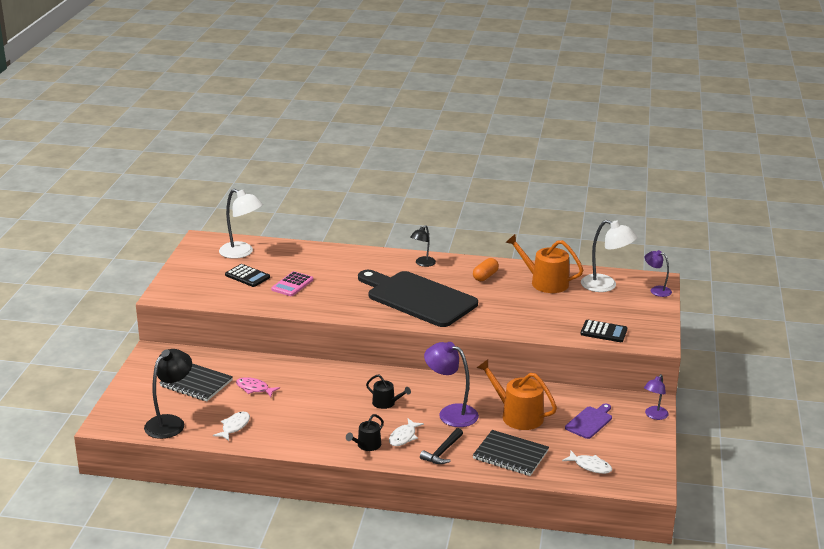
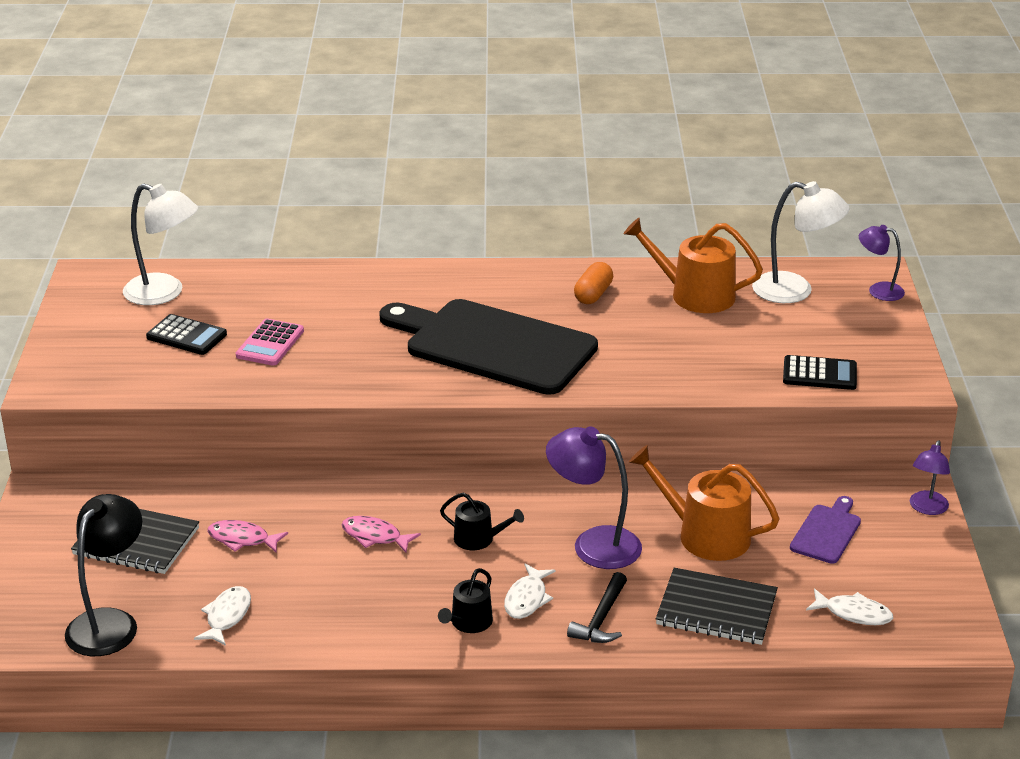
camera: 10 degrees left, 5 degrees up
black lamp [410,225,436,267] -> none
none -> pink fish [342,516,421,553]

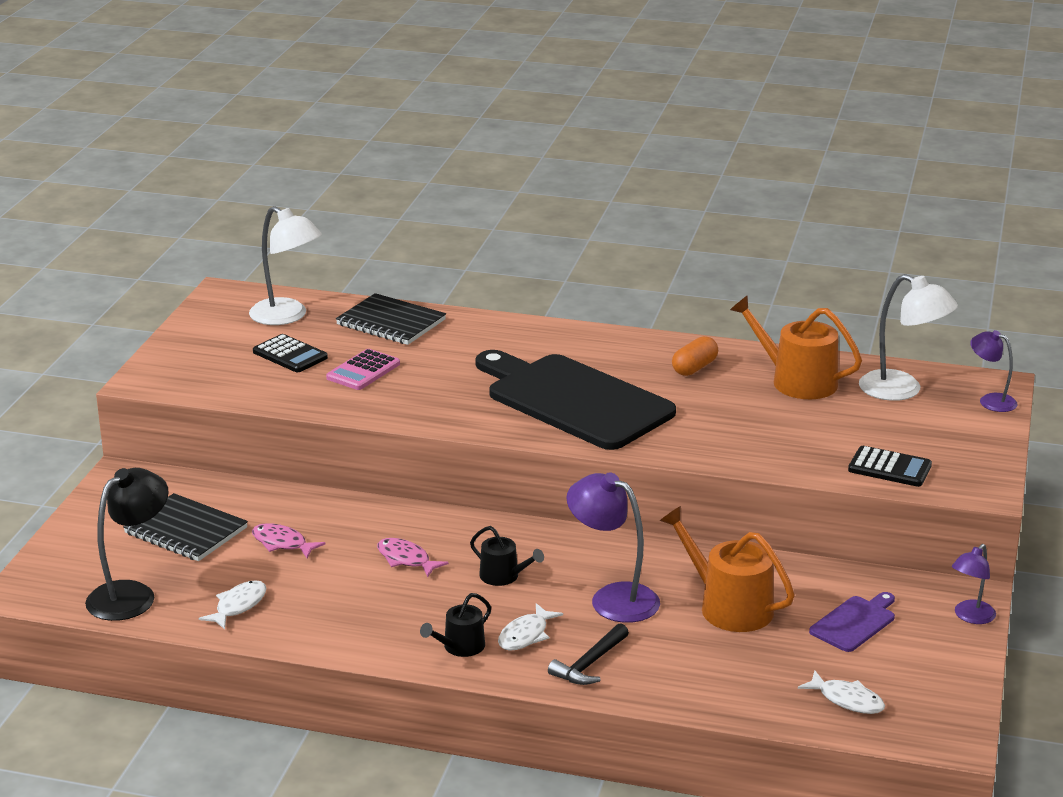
camera: 15 degrees right, 5 degrees down
black notebook [656,568,778,645] -> black notebook moved to [336,293,446,345]

